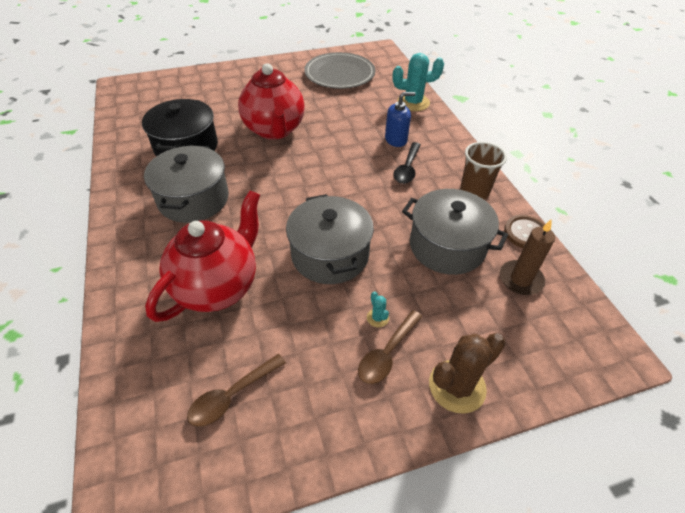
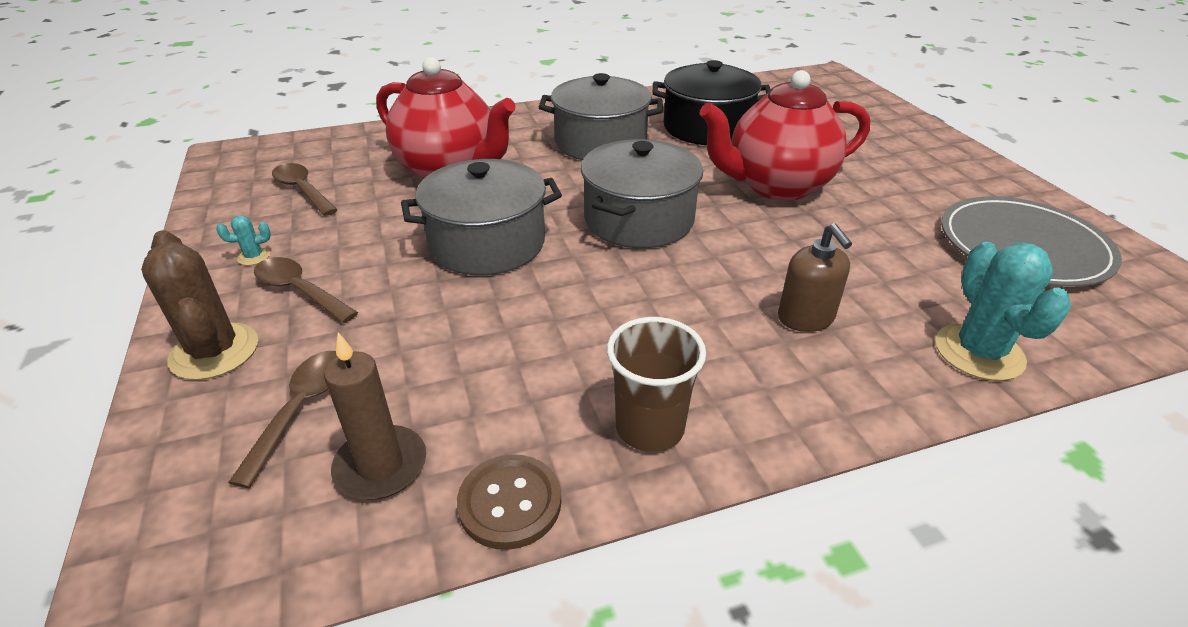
camera: 90 degrees right, 10 degrees down
turquoise cactus [367,291,389,327] -> turquoise cactus moved to [216,216,271,265]
blue soap dispenser [385,92,415,147] -> brown soap dispenser [778,223,852,332]
black spoon [393,142,421,184] -> none
grey pot [402,189,508,275] -> grey pot moved to [581,139,703,248]
none -> brown spoon [228,351,337,488]

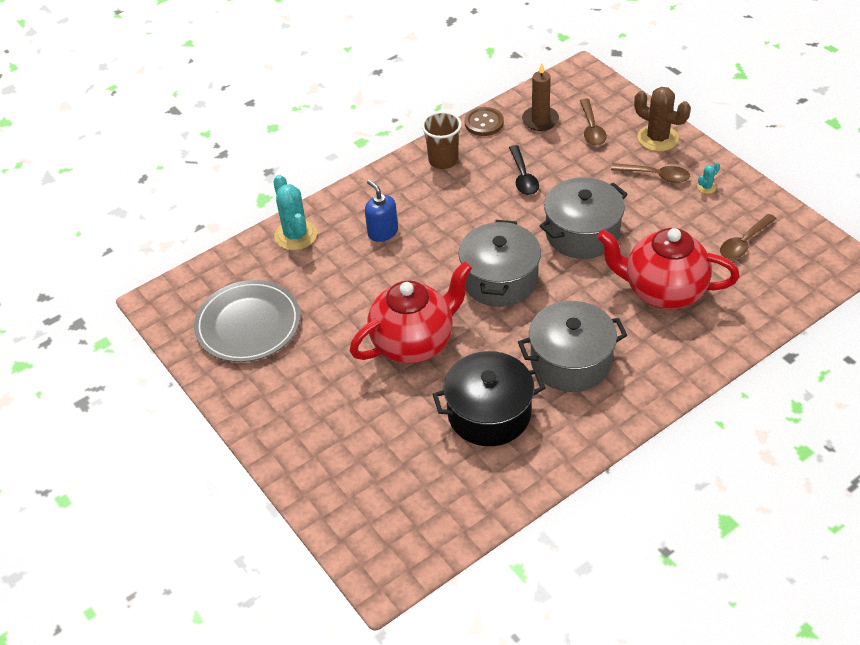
camera: 165 degrees right, 10 degrees up
brown spoon [272,163,337,216] -> brown spoon turned 105 degrees clockwise [720,214,776,259]
brown soap dispenser [778,223,852,332] -> blue soap dispenser [365,180,398,242]
none -> black spoon [509,145,539,195]

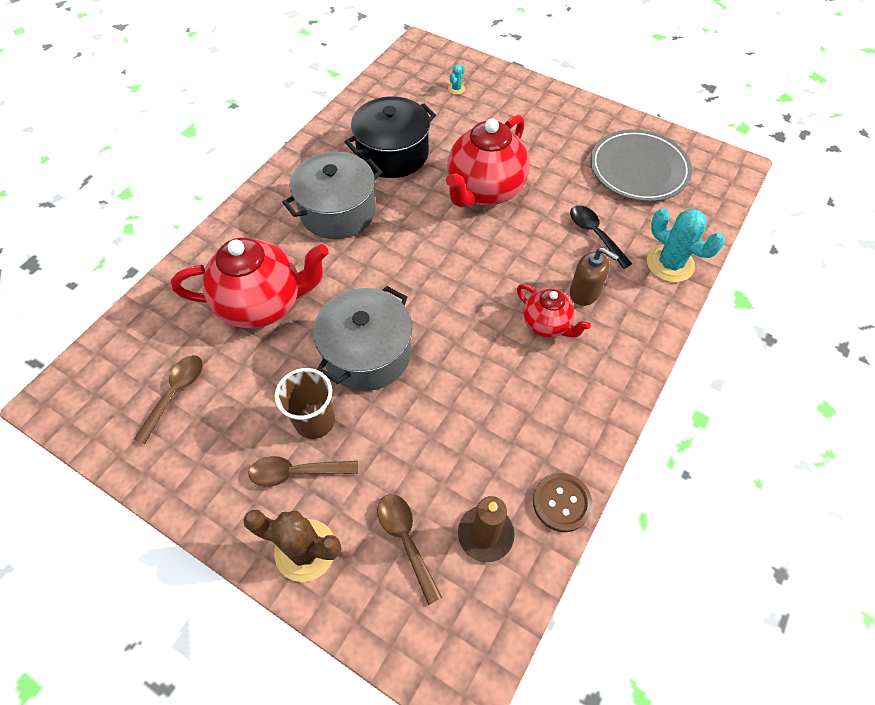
camera: 155 degrees right, 10 degrees up
blue soap dispenser [365,180,398,242] -> brown soap dispenser [570,247,619,306]
brown cup [421,111,462,169] -> brown cup moved to [275,368,335,439]
grey pot [458,220,541,307] -> none
black spoon [509,145,539,195] -> black spoon moved to [570,206,632,269]
turquoise cactus [697,163,720,194] -> turquoise cactus moved to [448,65,465,95]
none -> red teapot [517,284,591,338]

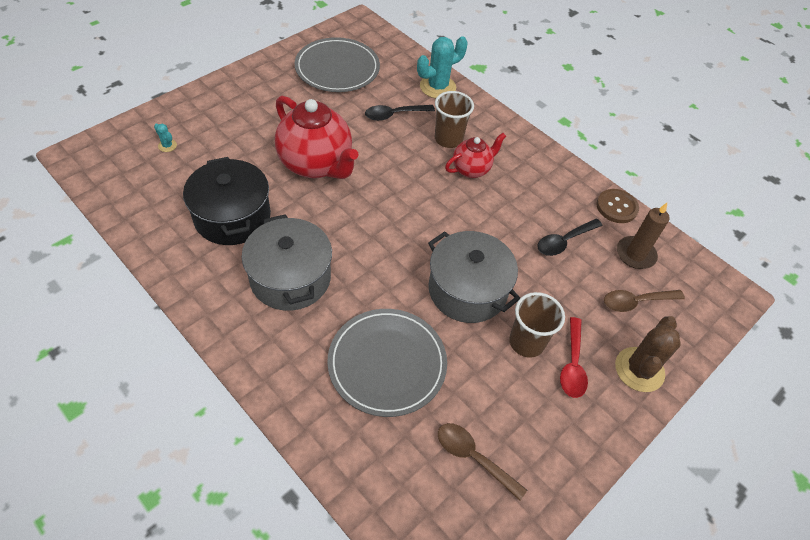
camera: 80 degrees left, 5 degrees down
red teapot [171,237,329,329] -> grey plate [328,309,447,417]
brown spoon [248,456,358,487] -> red spoon [560,317,588,398]
brown soap dispenser [570,247,619,306] -> brown cup [435,91,474,148]
none -> black spoon [537,219,603,256]

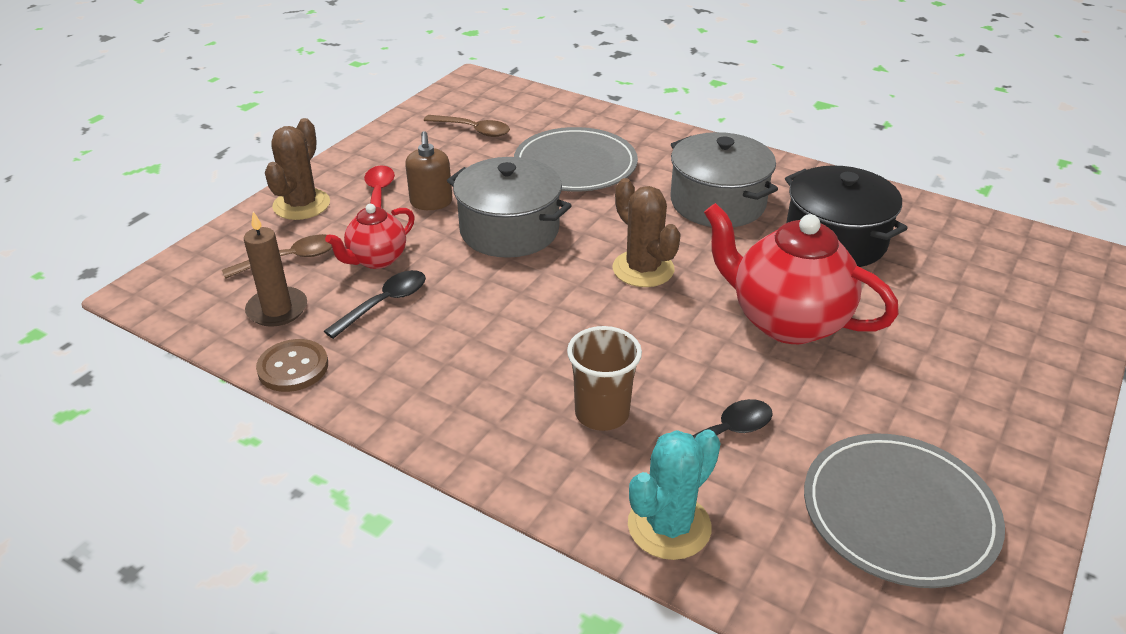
camera: 170 degrees right, 15 degrees down
turquoise cactus [154,124,177,152] -> none
red teapot [445,133,506,178] -> red teapot moved to [325,204,415,269]
brown cup [509,292,565,358] -> brown soap dispenser [405,131,453,210]
none -> brown cactus [613,178,681,287]

